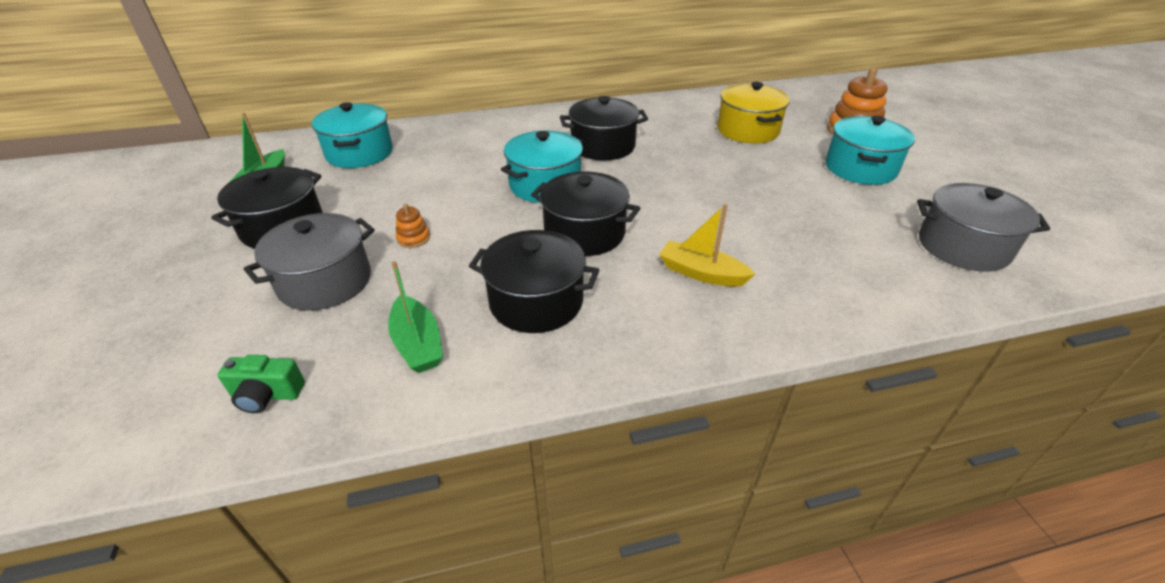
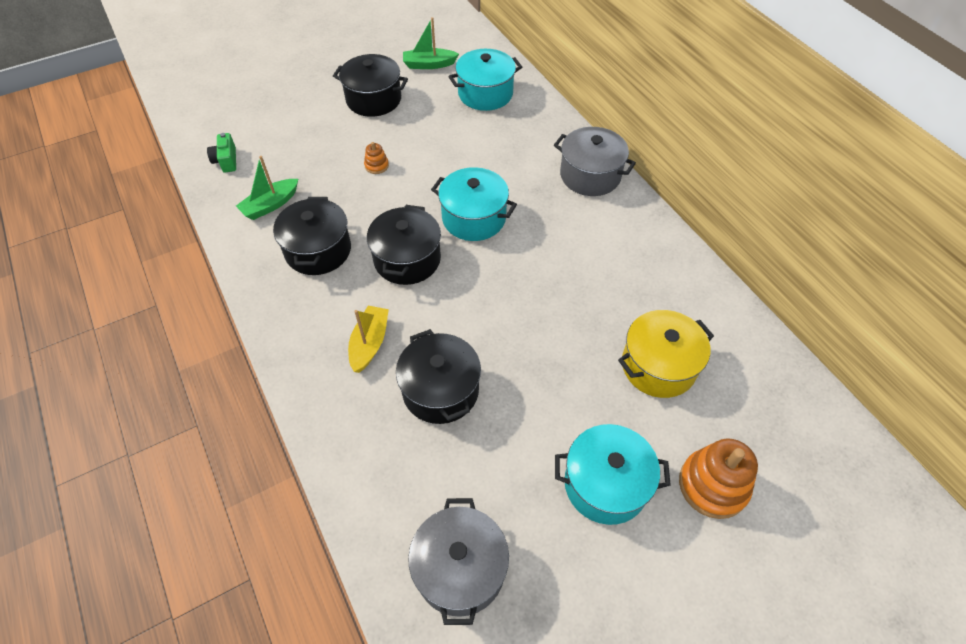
camera: 75 degrees right, 15 degrees up
grey pot [244,213,375,311] -> grey pot moved to [554,127,636,196]
black pot [560,96,648,160] -> black pot moved to [396,329,481,424]

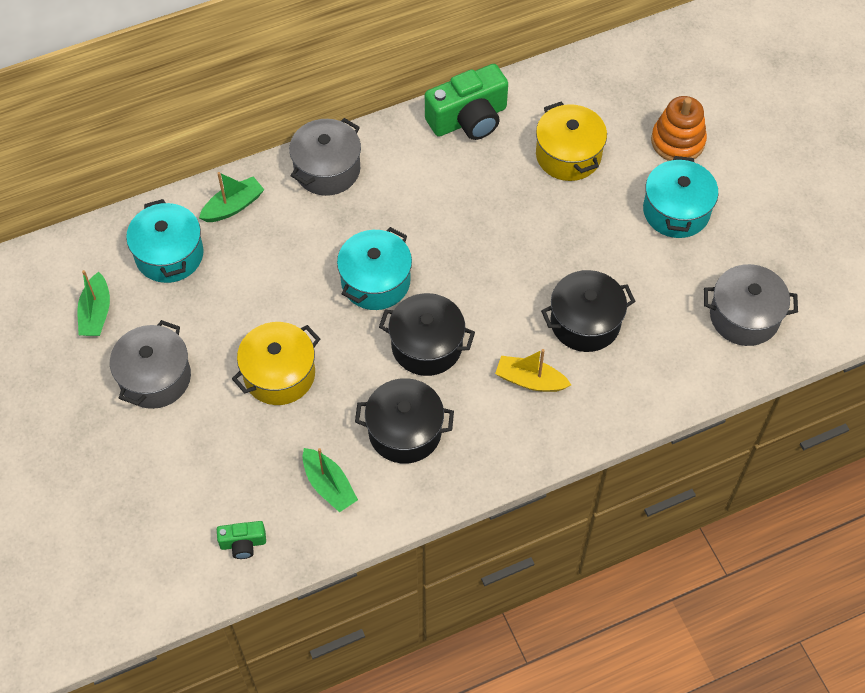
camera: 85 degrees left, 5 degrees up
black pot [333,54,408,117] -> grey pot [110,320,191,409]
orange stacking toy [364,142,389,174] -> yellow pot [232,322,320,405]
none -> green boat [199,172,264,222]
none -> green camera [425,64,508,140]

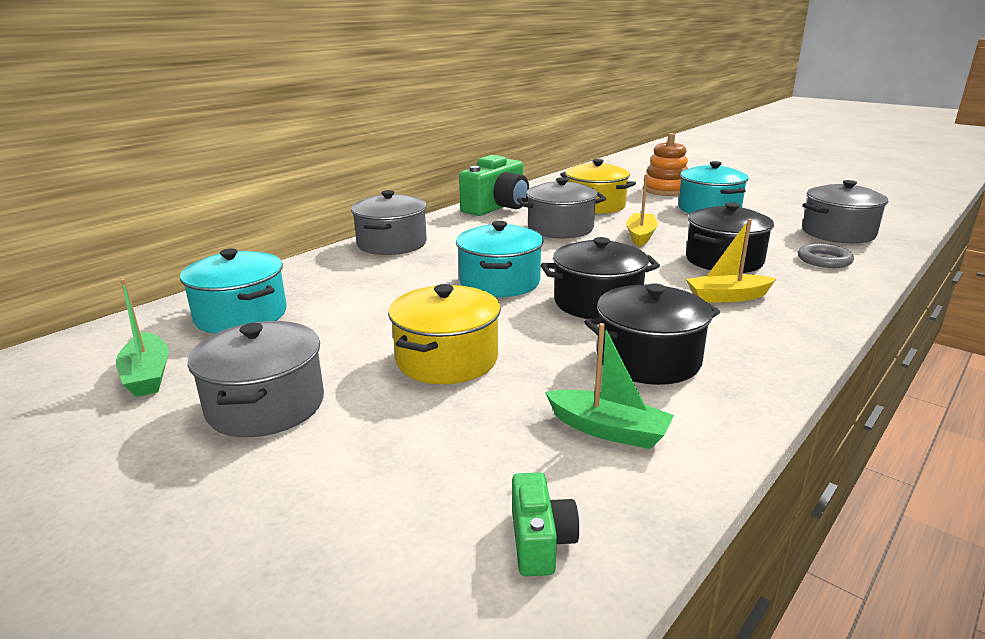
camera: 25 degrees left, 35 degrees down
green boat [199,172,264,222] -> none
green camera [217,521,266,559] -> green camera turned 60 degrees counterclockwise [512,472,579,576]
none -> grey pot [517,177,606,238]
none -> yellow boat [626,174,658,247]
none -> grey ring [798,243,854,268]

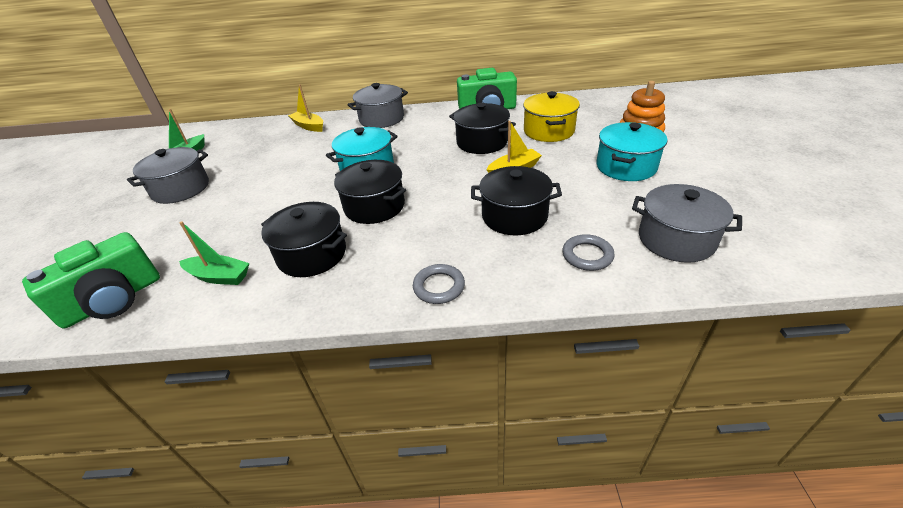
camera: 50 degrees right, 15 degrees up
turquoise pot [180,248,287,334] -> none
yellow pot [388,284,501,384] -> none
green camera [512,472,579,576] -> green camera [22,232,160,329], size x2.05
grey pot [517,177,606,238] -> black pot [449,103,516,154]
green boat [545,323,674,449] -> green boat turned 60 degrees counterclockwise [179,222,249,285]
yellow boat [686,219,777,303] -> yellow boat moved to [288,85,323,132]
none -> grey ring [413,264,465,304]

